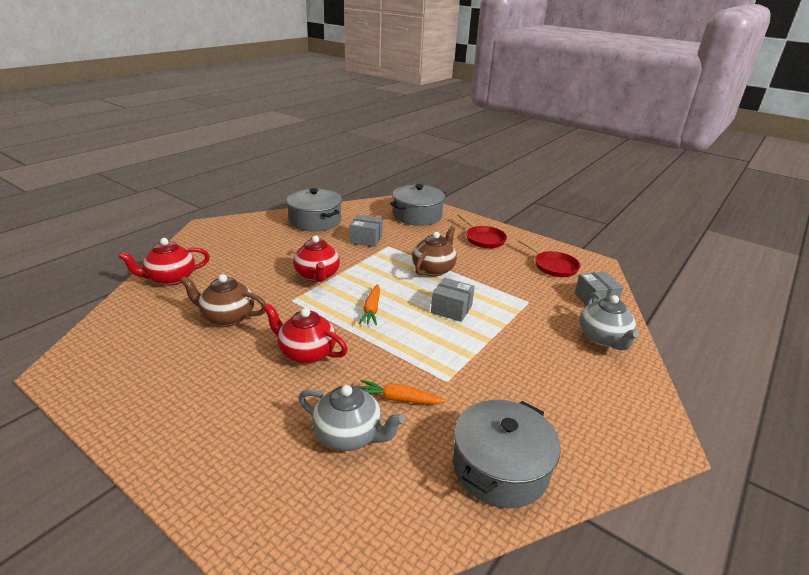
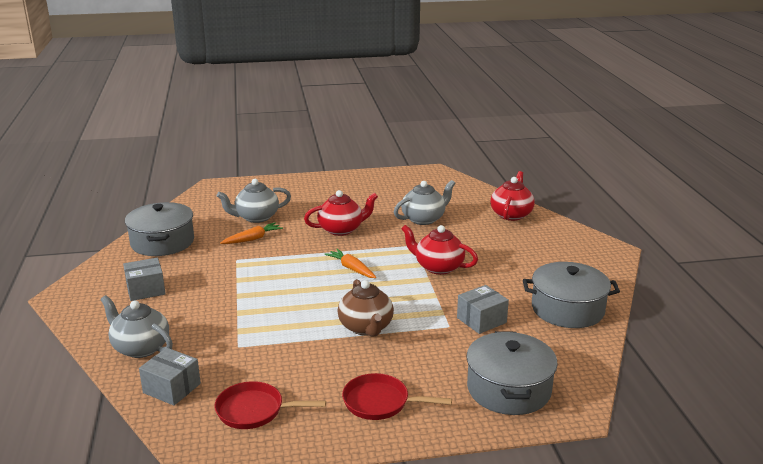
camera: 135 degrees right, 5 degrees down
brown teapot [180,274,266,326] -> grey teapot [394,180,455,225]
grey box [431,278,475,322] -> grey box moved to [123,258,166,301]

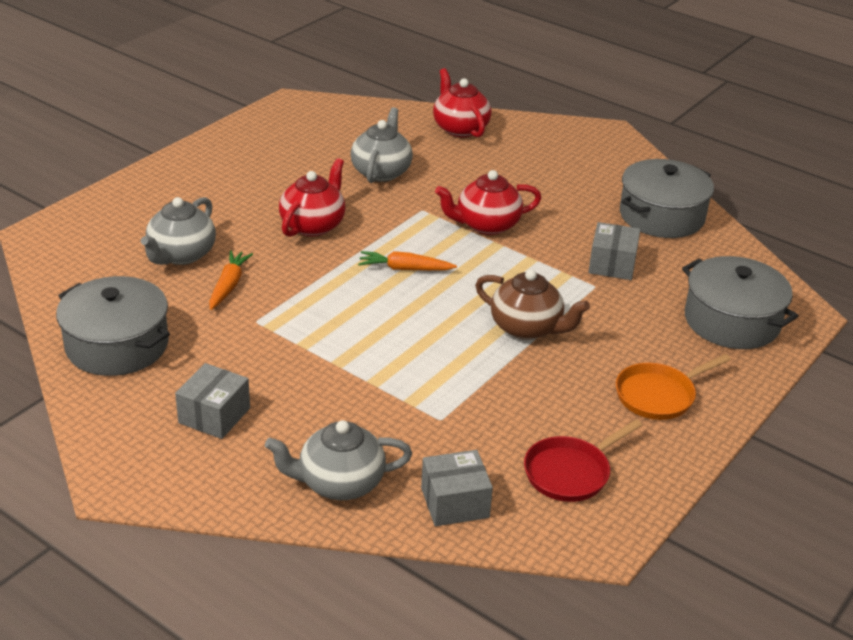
camera: 45 degrees left, 10 degrees up
red pan [342,373,452,420] -> orange pan [616,354,731,420]

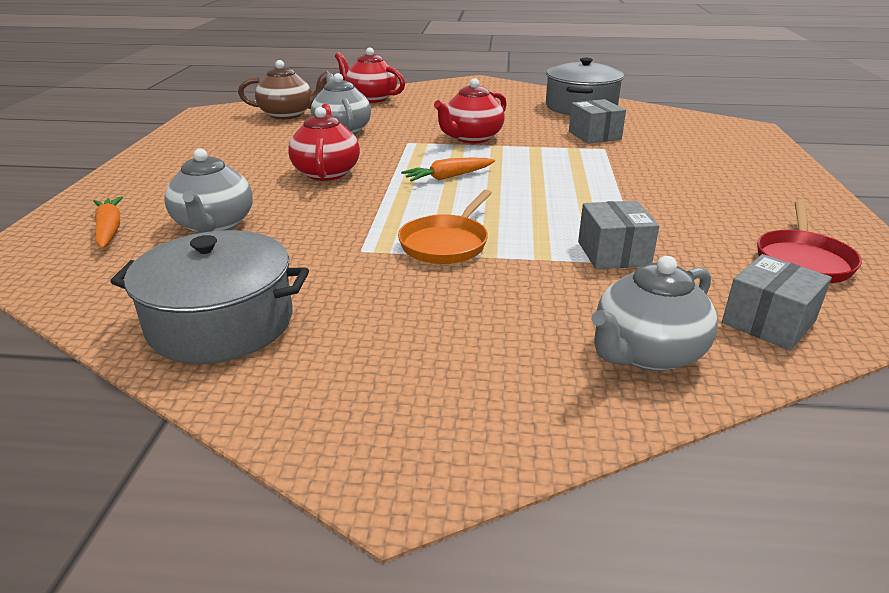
camera: 30 degrees left, 5 degrees down
grey box [175,363,250,439] -> grey box moved to [578,201,659,269]
orange carrot [209,250,253,310] -> orange carrot moved to [93,196,123,248]
brown teapot [475,269,590,340] -> brown teapot moved to [238,60,329,119]
orange pan [616,354,731,420] -> orange pan moved to [398,190,492,264]
grey pot [682,256,798,349] -> none

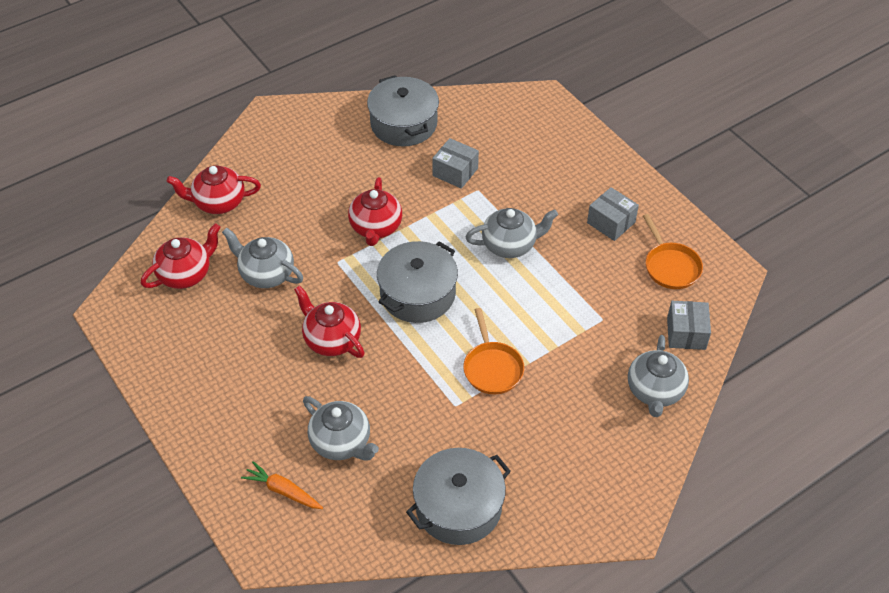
camera: 40 degrees left, 20 degrees up
brown teapot [238,60,329,119] -> red teapot [141,223,221,289]
orange carrot [401,158,495,182] -> grey pot [377,241,458,323]
grey box [578,201,659,269] -> grey box moved to [587,187,639,241]
red pan [757,201,862,283] -> orange pan [643,214,703,289]
none -> grey teapot [466,208,558,258]

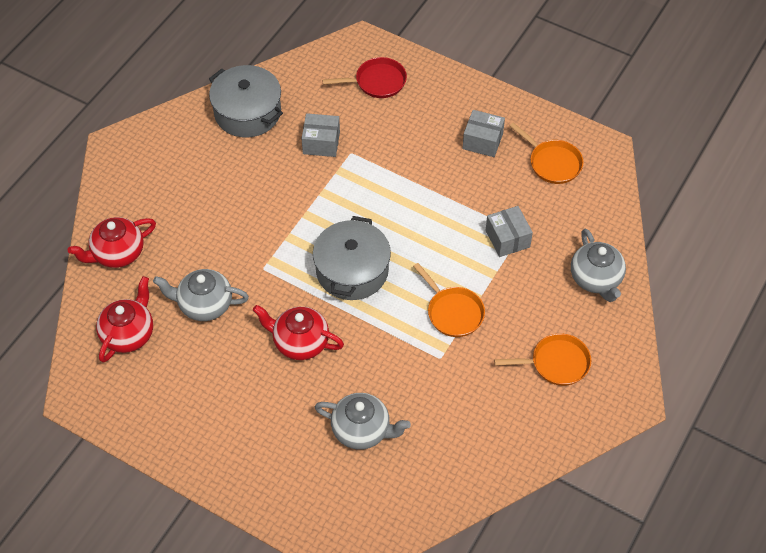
camera: 25 degrees left, 5 degrees up
orange carrot [241,461,323,509] -> none
red teapot [348,177,402,246] -> none
grey pot [406,448,511,545] -> none
grey teapot [466,208,558,258] -> none
grey box [667,301,711,350] -> grey box moved to [486,206,533,257]
none -> red pan [322,57,407,98]
none -> orange pan [494,333,591,386]

